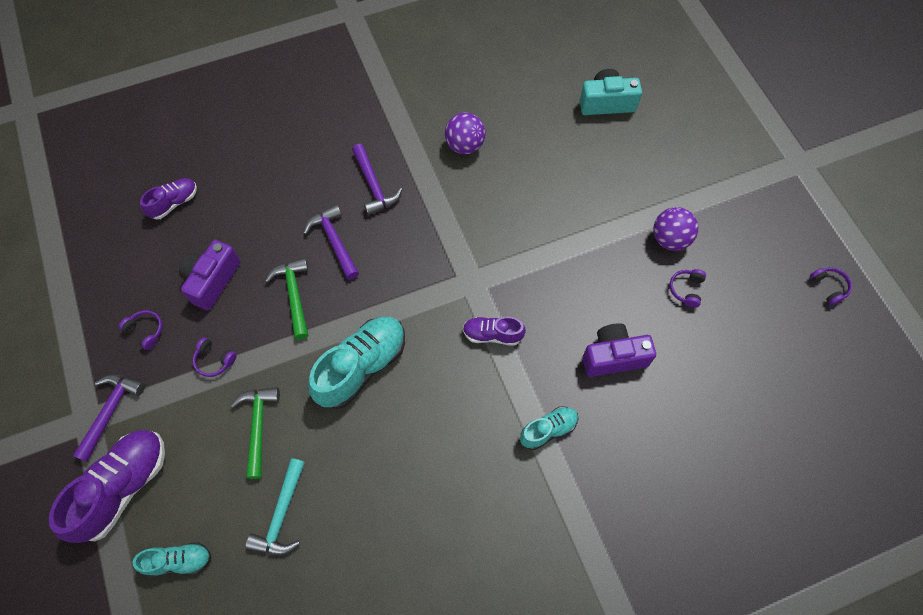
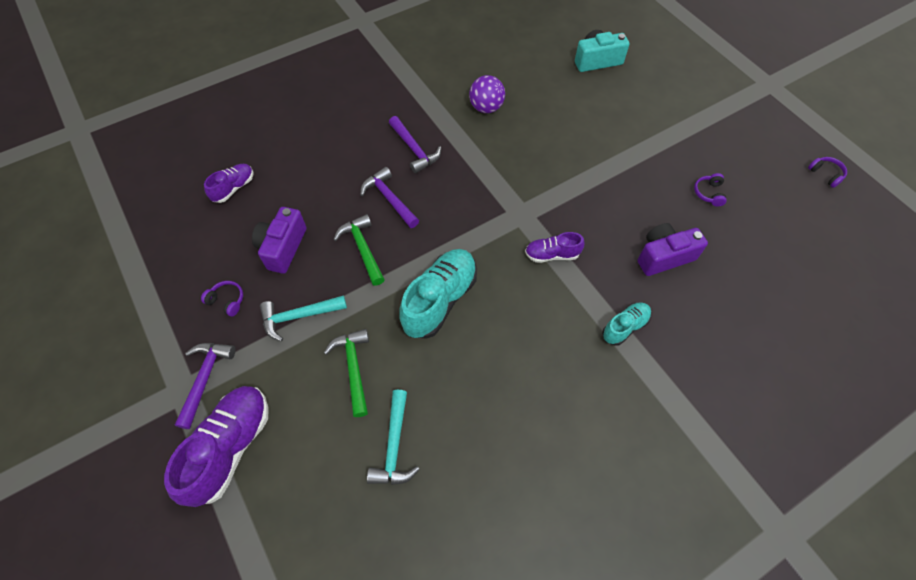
camera: 10 degrees left, 5 degrees down
turquoise shoe [132,542,211,577] -> none
purple headphones [193,338,236,377] -> turquoise hammer [260,295,347,341]
purple ball [653,207,698,251] -> none

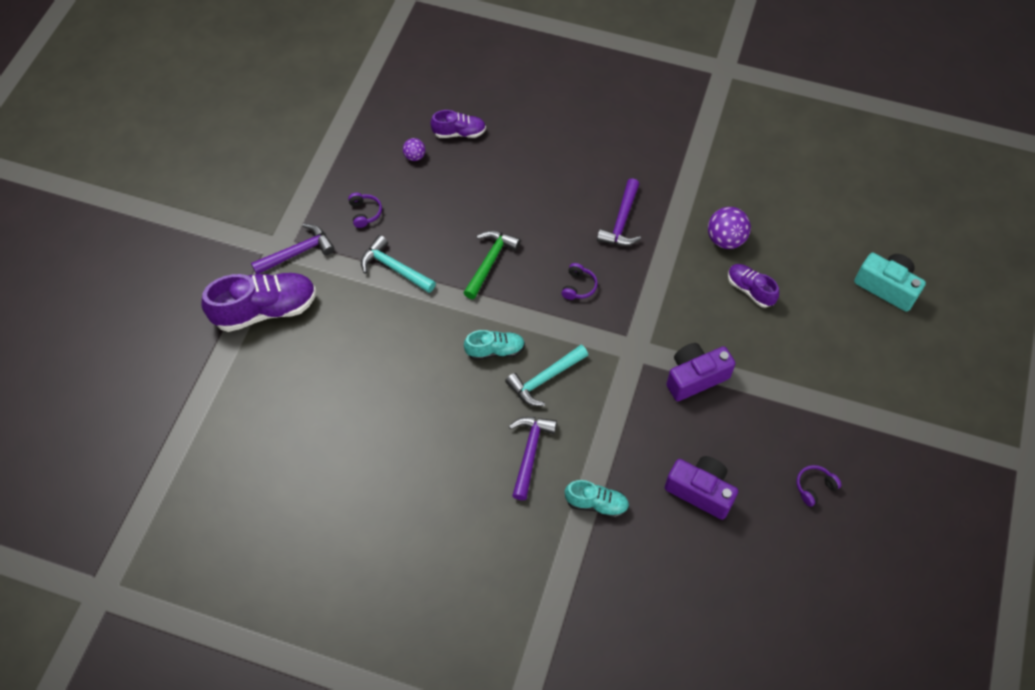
camera: 50 degrees right, 0 degrees up
purple camera [252,207,307,274] -> purple camera moved to [667,343,736,401]
green hammer [324,329,369,417] -> none
purple hammer [360,167,419,228] -> purple hammer moved to [509,417,557,500]
turquoise hammer [367,390,420,485] -> turquoise hammer moved to [505,345,588,406]
turquoise shoe [399,249,477,339] -> turquoise shoe [464,330,525,360], size x0.55
purple shoe [525,232,585,263] -> purple shoe moved to [728,264,779,308]
purple headphones [808,157,847,188] -> purple headphones moved to [562,263,598,300]
none -> purple ball [403,138,425,161]

